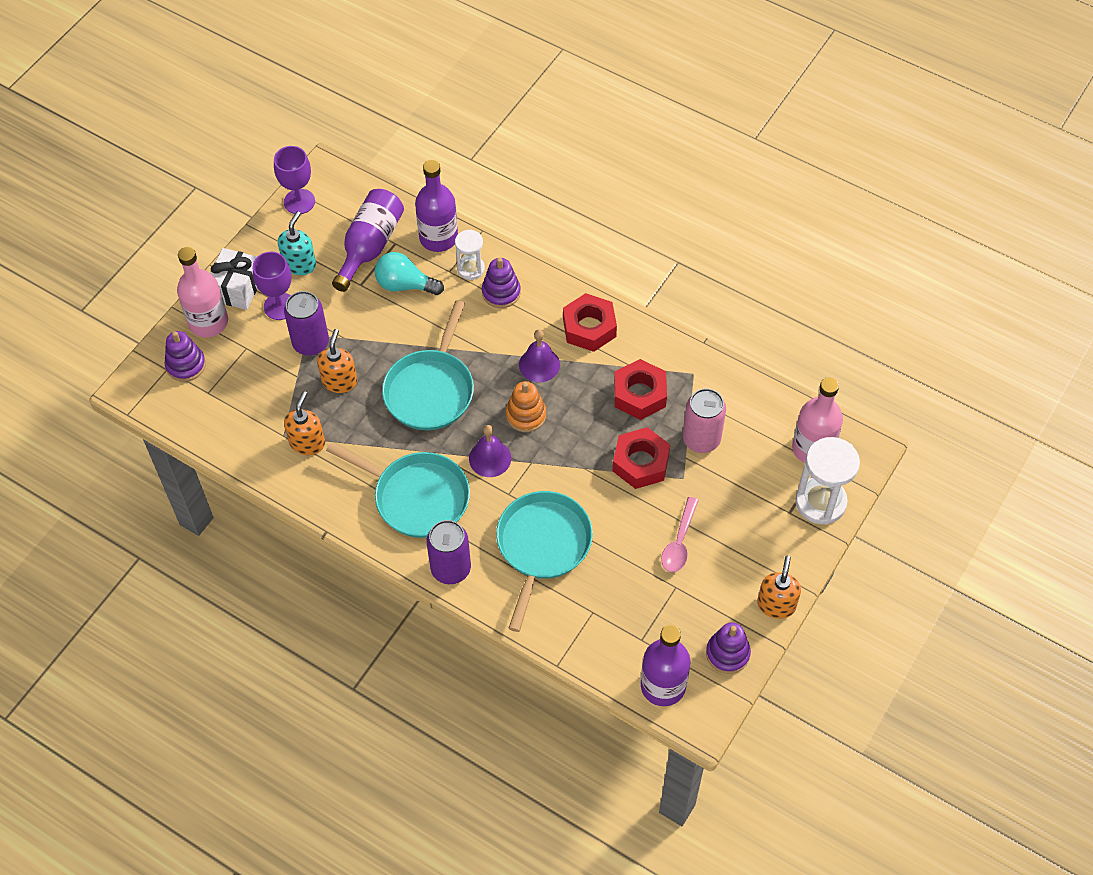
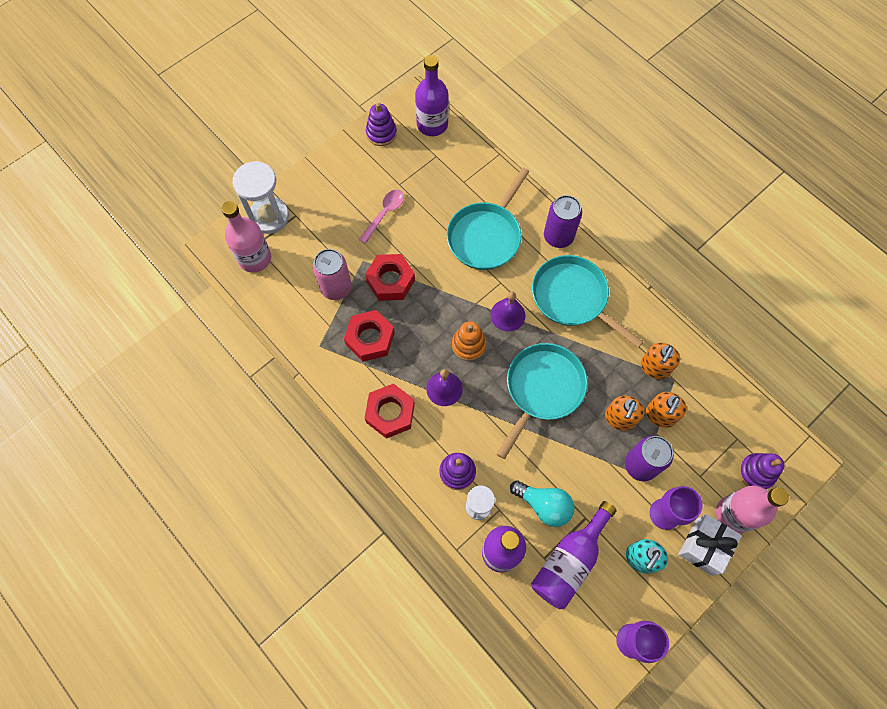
camera: 165 degrees left, 10 degrees up
orange soap dispenser [757,555,801,619] -> orange soap dispenser moved to [646,392,687,428]

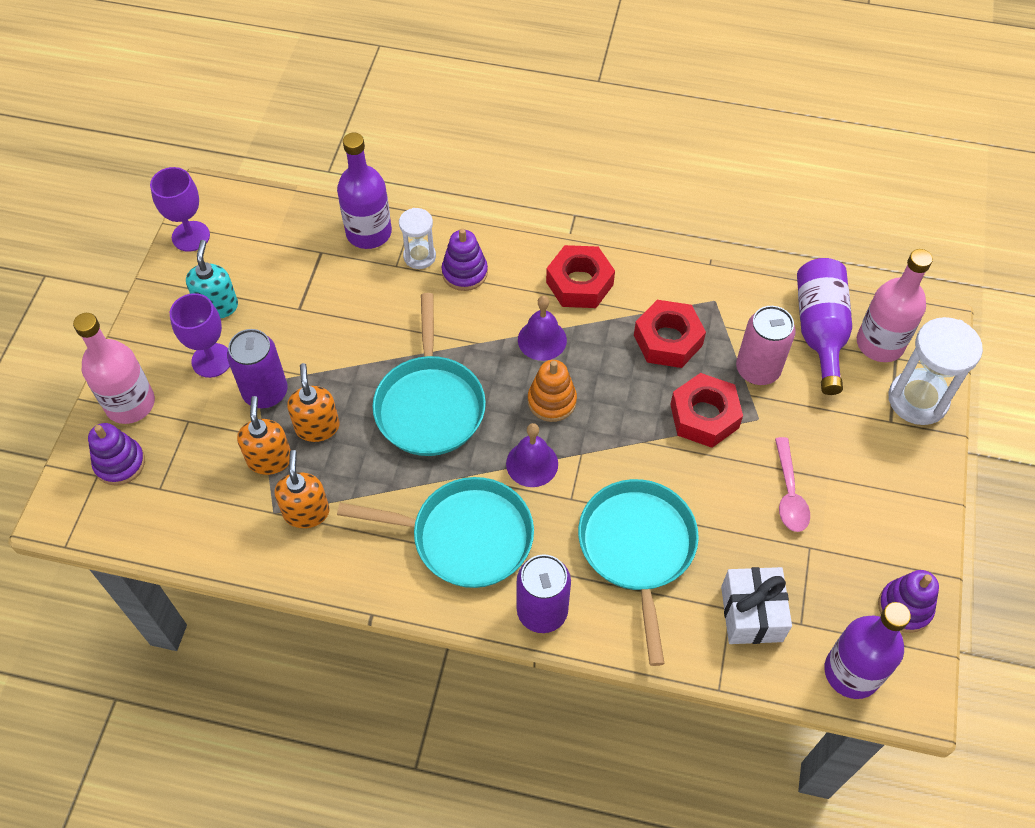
camera: 145 degrees right, 10 degrees down
turquoise light bulb [510,480,574,527] -> none
purple bottle [531,501,617,609] -> purple bottle moved to [797,258,852,395]
white gift [678,514,742,576] -> white gift moved to [721,567,792,644]

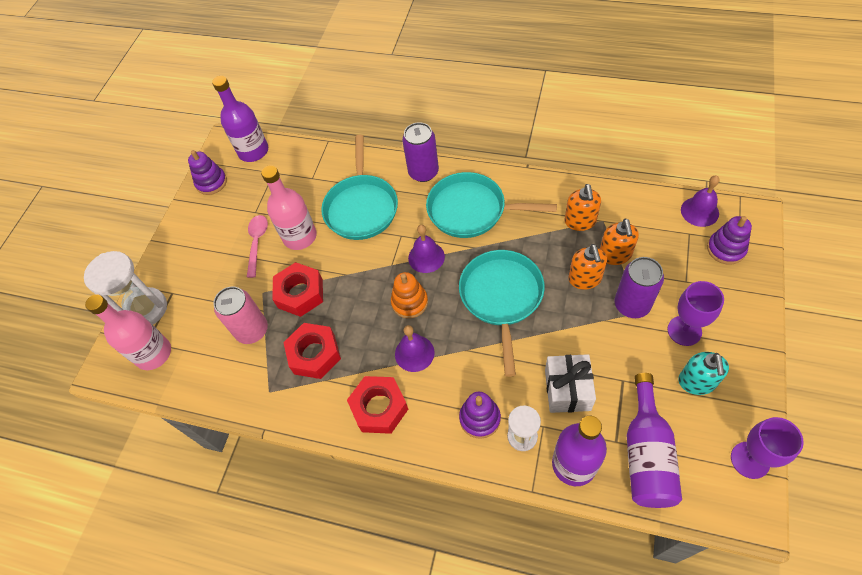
camera: 170 degrees left, 0 degrees up
pink bottle [73,313,155,424] -> pink bottle moved to [261,165,317,250]
white gift [721,567,792,644] -> white gift moved to [545,354,596,413]
purple bottle [797,258,852,395] -> purple bottle moved to [626,373,682,508]
none -> purple bell [681,175,719,227]

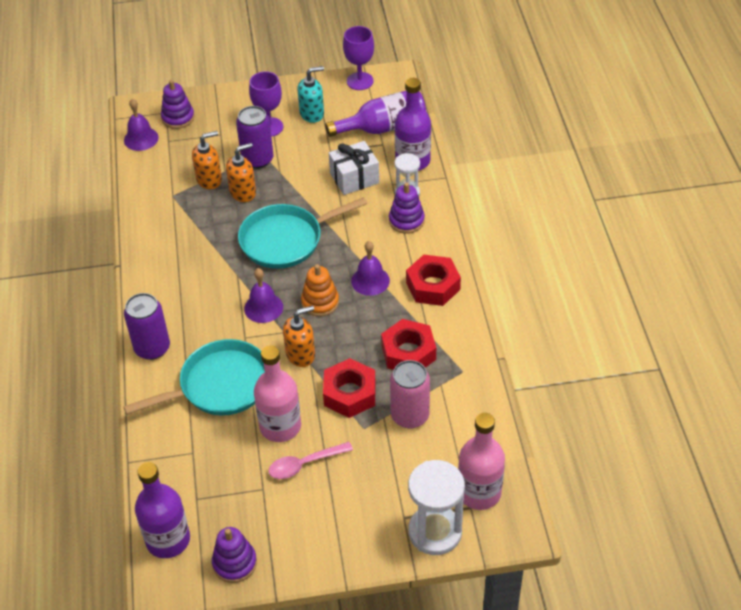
camera: 120 degrees left, 10 degrees down
turquoise pan [426,172,557,238] -> none
orange soap dispenser [565,184,601,231] -> orange soap dispenser moved to [283,305,315,367]

